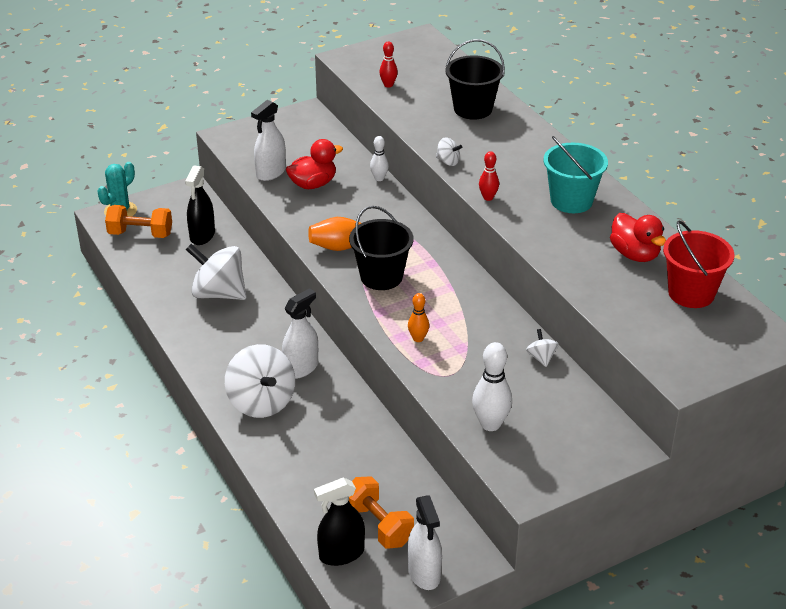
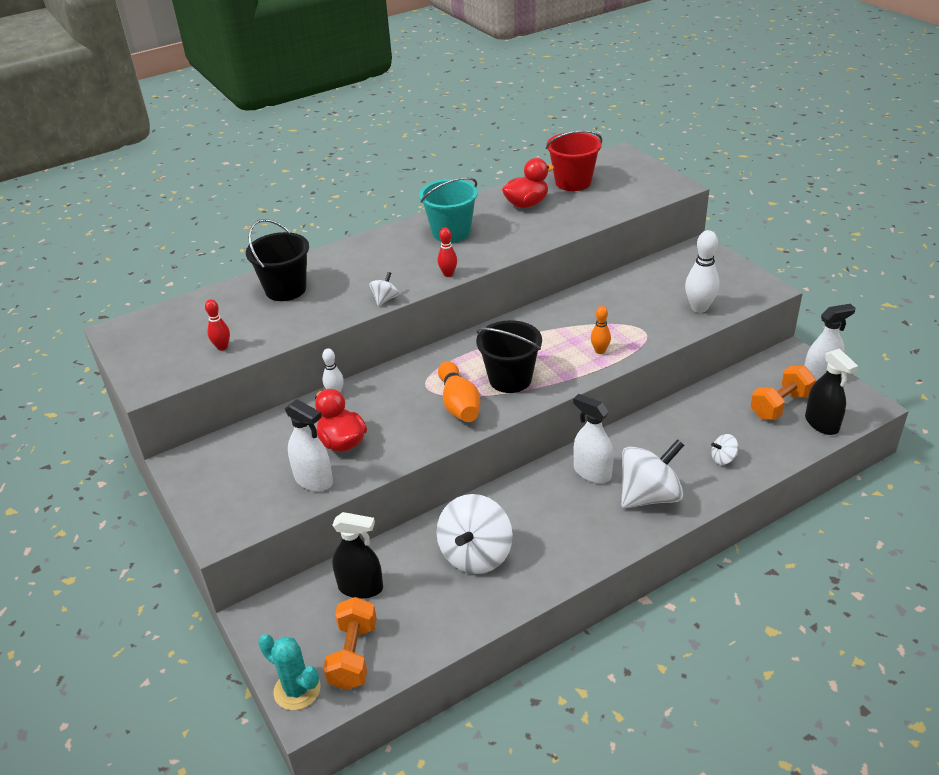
camera: 90 degrees left, 0 degrees up
white spinning top [526,329,559,367] -> white spinning top moved to [711,434,738,465]

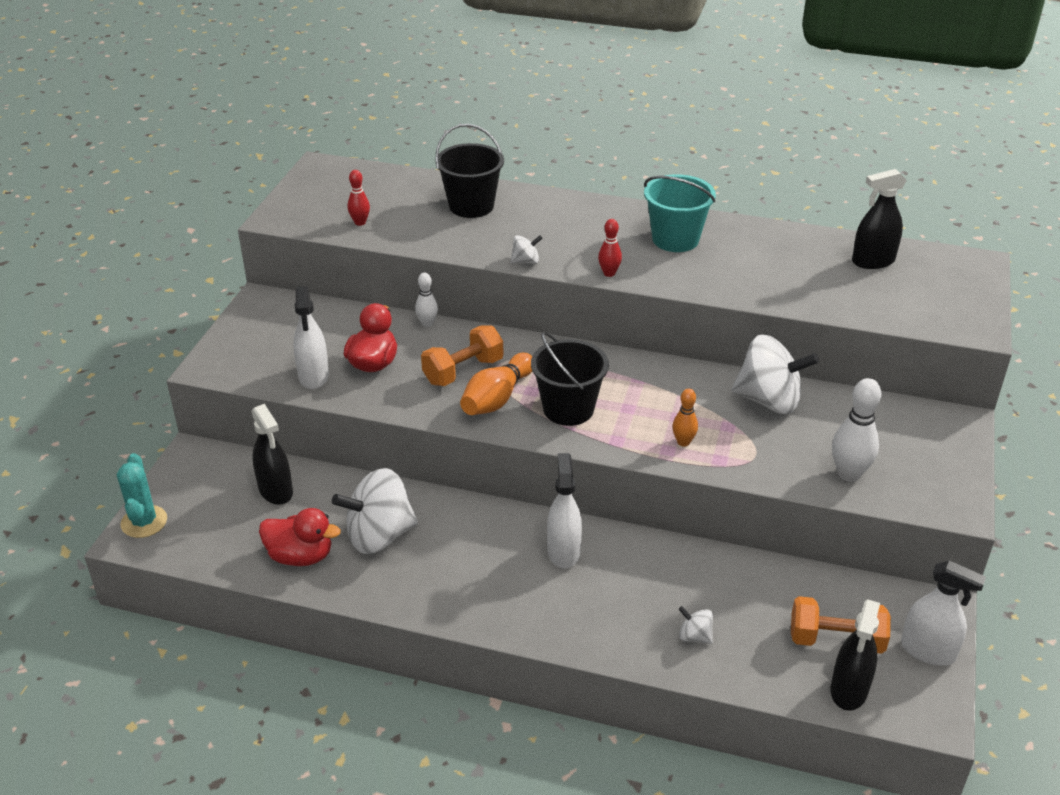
camera: 45 degrees right, 0 degrees up
orange dumbbell [323,597,377,690] -> orange dumbbell moved to [421,325,503,386]
red duck [502,158,554,208] -> red duck moved to [259,508,341,566]
red bucket [546,130,602,191] -> black spray bottle [852,169,907,269]
white spinning top [621,439,684,508] -> white spinning top moved to [731,334,819,414]

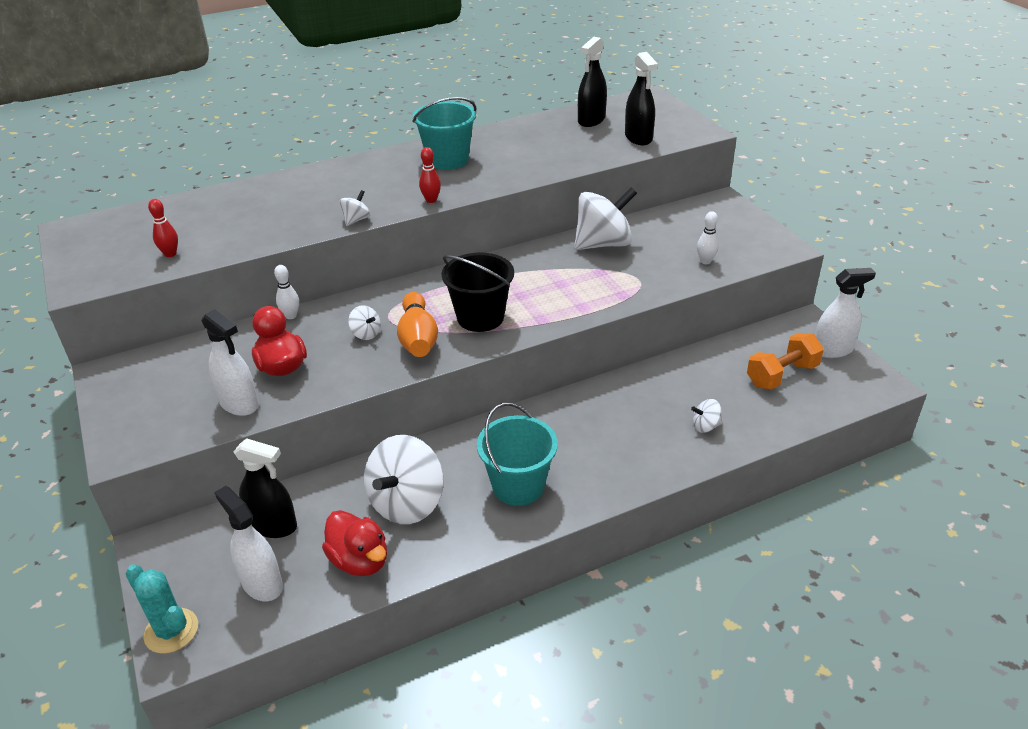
camera: 40 degrees left, 0 degrees up
red duck [259,508,341,566] -> red duck turned 75 degrees clockwise [322,510,387,576]
orange dumbbell [421,325,503,386] -> white spinning top [348,305,381,340]
black bucket [435,124,504,218] -> none
white spray bottle [547,453,582,569] -> white spray bottle moved to [214,486,283,601]
orange bowling pin [672,389,698,447] -> none
black spray bottle [831,599,880,711] -> black spray bottle moved to [625,52,658,145]
white bowling pin [832,378,881,482] -> white bowling pin [697,211,719,264], size x0.58
none -> turquoise bucket [477,403,558,506]

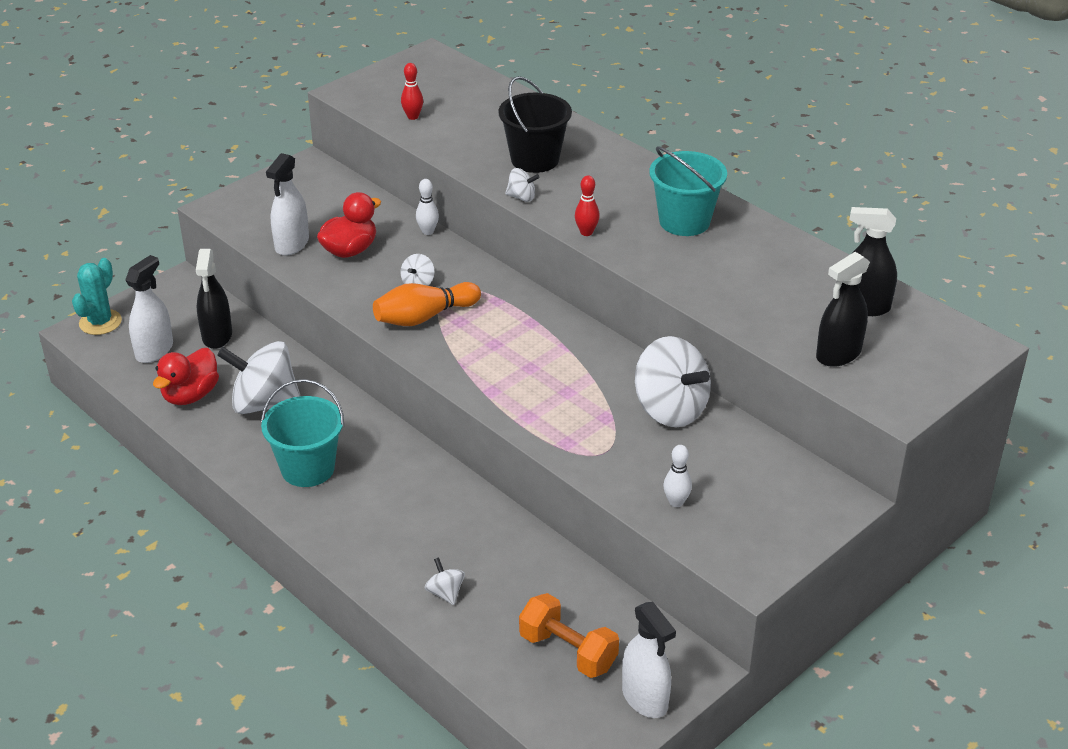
camera: 70 degrees right, 0 degrees up
black bucket [442,253,514,332] -> black bucket moved to [499,76,572,173]

